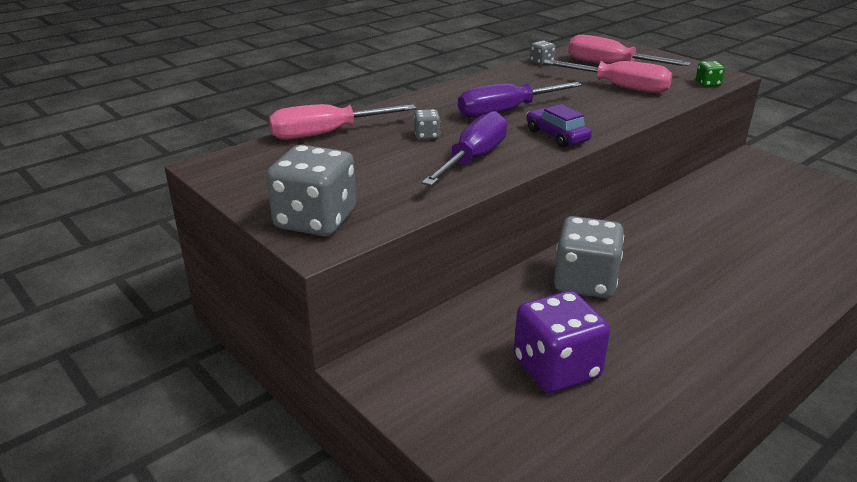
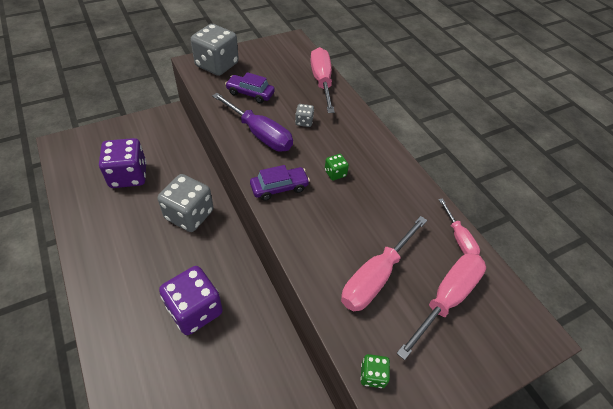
camera: 100 degrees right, 20 degrees up
purple screwdriver [458,82,582,118] -> green dice [325,154,349,180]
grey dice [530,41,556,65] -> pink screwdriver [438,198,480,255]
none -> purple dice [159,266,223,335]
none -> purple car [225,72,275,103]

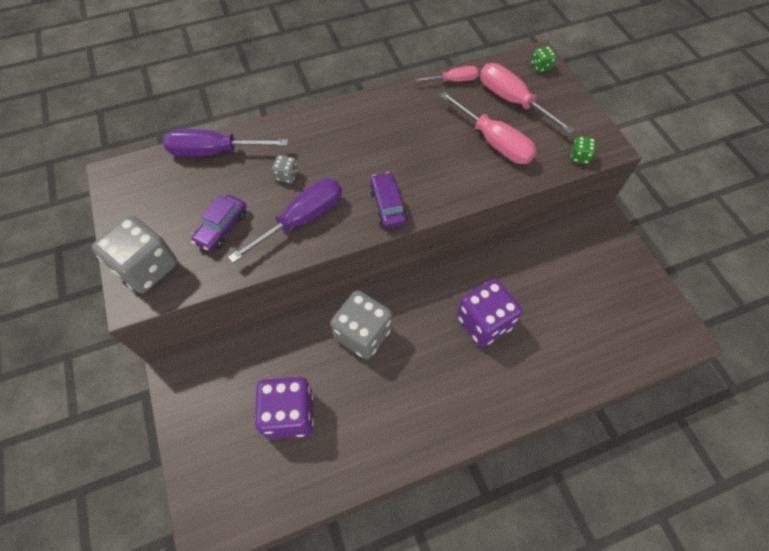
camera: 80 degrees left, 10 degrees up
pink screwdriver [310,47,335,113] -> purple screwdriver [164,129,288,157]
green dice [325,154,349,180] -> green dice moved to [531,46,557,73]

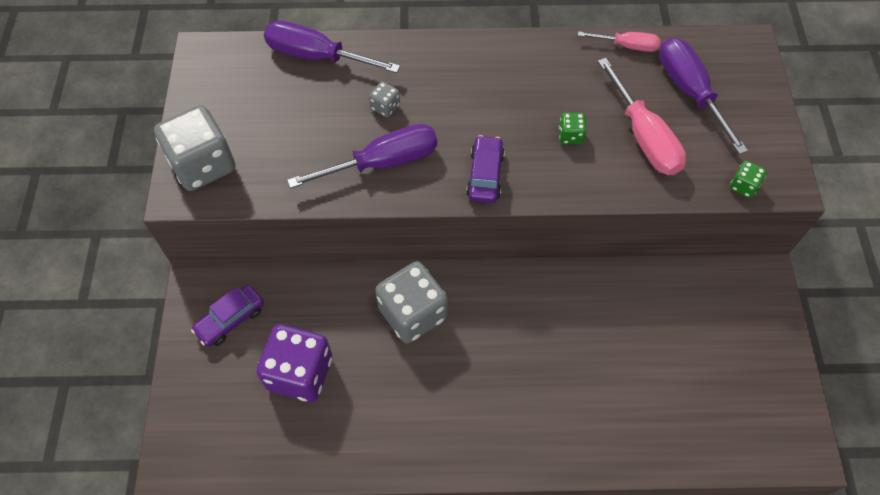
camera: 20 degrees right, 0 degrees up
purple car [191,195,246,251] -> purple car moved to [191,285,264,347]
purple dice [457,279,522,347] -> none
pink screwdriver [480,63,575,134] -> purple screwdriver [659,38,748,154]
green dice [531,46,557,73] -> green dice moved to [559,113,587,144]

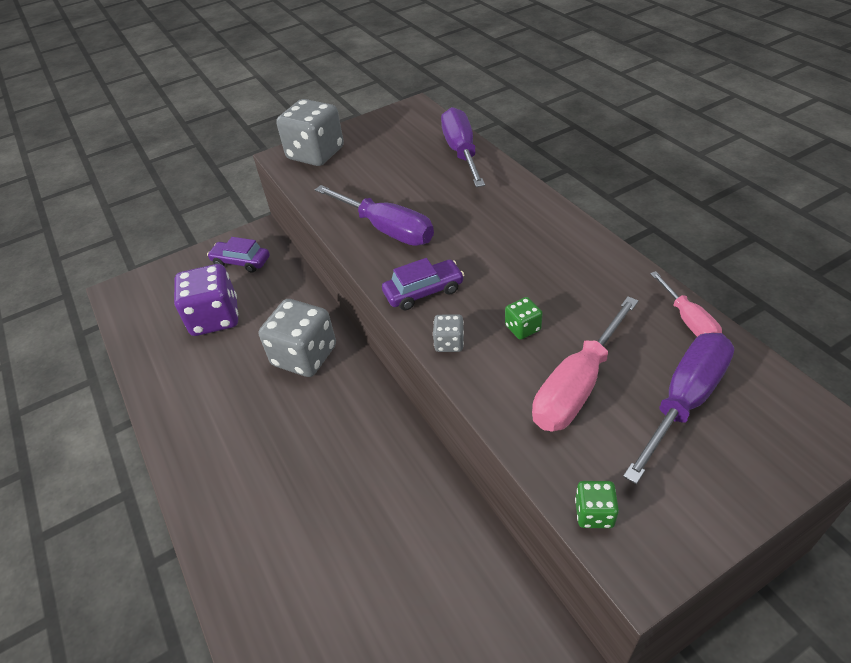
camera: 65 degrees right, 15 degrees down
grey dice [369,82,400,117] -> grey dice moved to [433,314,464,352]

